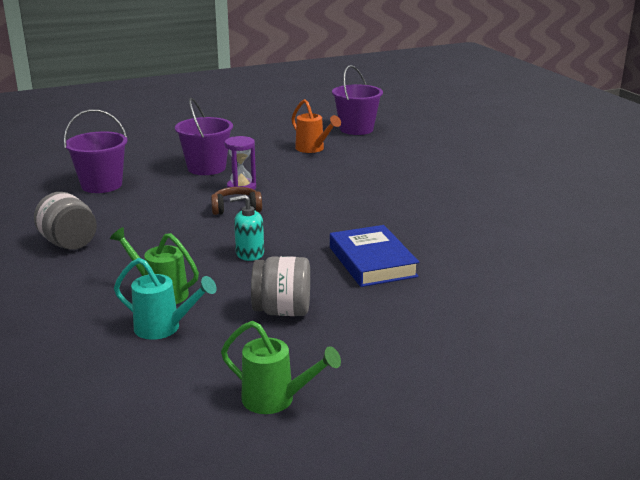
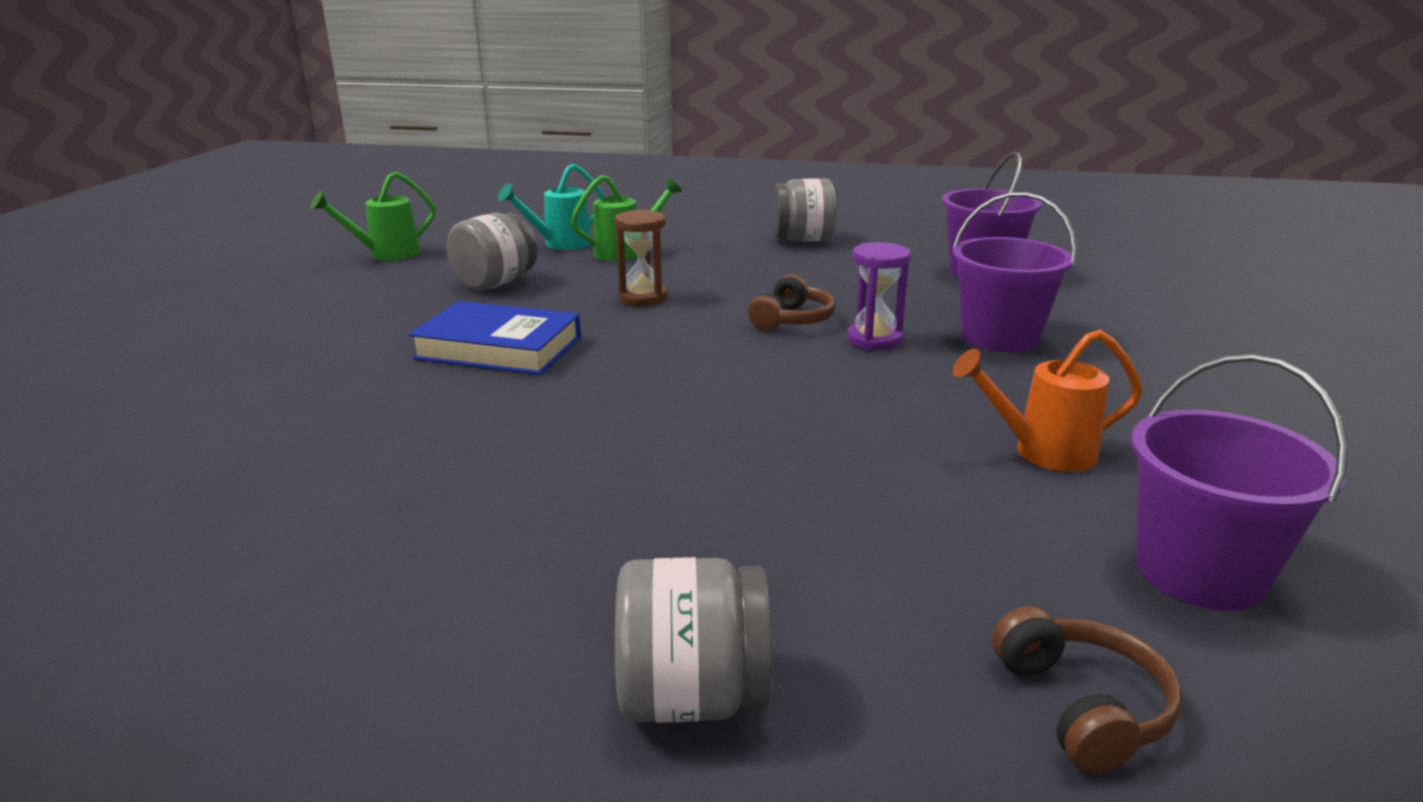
camera: 125 degrees right, 0 degrees up
turquoise soap dispenser [230,195,264,261] -> brown hourglass [614,209,667,306]
none -> grey jar [615,557,773,723]
none -> brown headphones [992,606,1182,774]

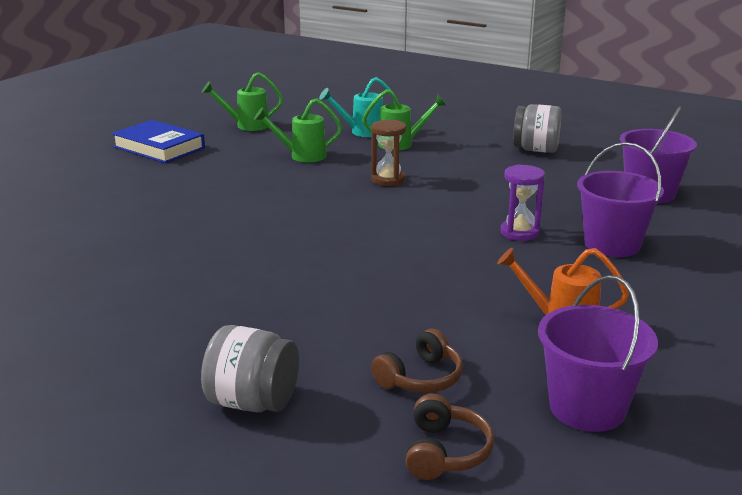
camera: 20 degrees right, 0 degrees up
blue book [409,301,581,375] -> blue book moved to [112,120,205,163]
grey jar [447,213,537,291] -> green watering can [254,98,342,162]
brown headphones [748,274,836,331] -> brown headphones moved to [371,329,463,393]

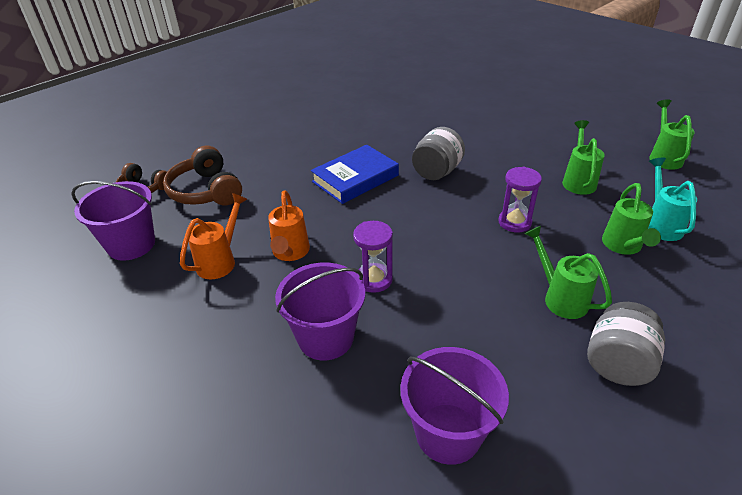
camera: 105 degrees right, 15 degrees up
blue book [112,120,205,163] -> blue book moved to [311,145,399,204]
grey jar [201,325,299,412] -> grey jar moved to [412,127,465,180]
brown hourglass [371,120,406,186] -> purple hourglass [498,167,542,233]
brown headphones [371,329,463,393] -> brown headphones [163,145,242,205], size x1.56
none -> orange watering can [268,190,310,261]
none -> green watering can [525,226,612,319]

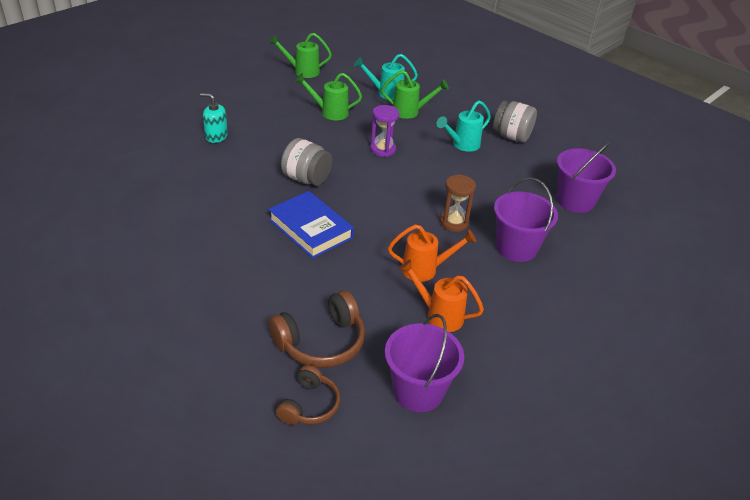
camera: 95 degrees left, 0 degrees up
purple hourglass [353,221,393,293] -> brown hourglass [440,174,476,232]
green watering can [525,226,612,319] -> turquoise watering can [436,100,491,152]
none -> turquoise soap dispenser [200,93,228,143]

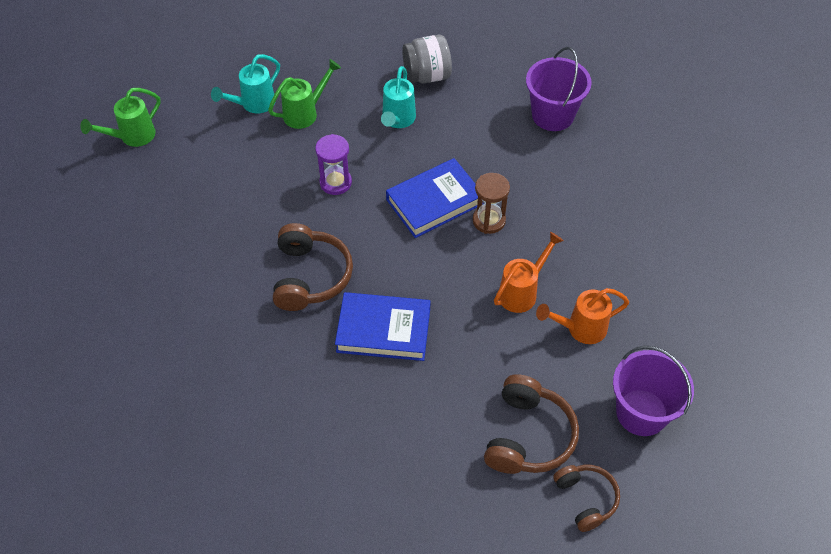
camera: 40 degrees left, 15 degrees up
turquoise soap dispenser [200,93,228,143] -> none
grey jar [281,138,332,186] -> brown headphones [273,223,353,311]
green watering can [295,73,362,120] -> none
purple bucket [494,178,558,262] -> none
none -> blue book [386,158,484,238]

